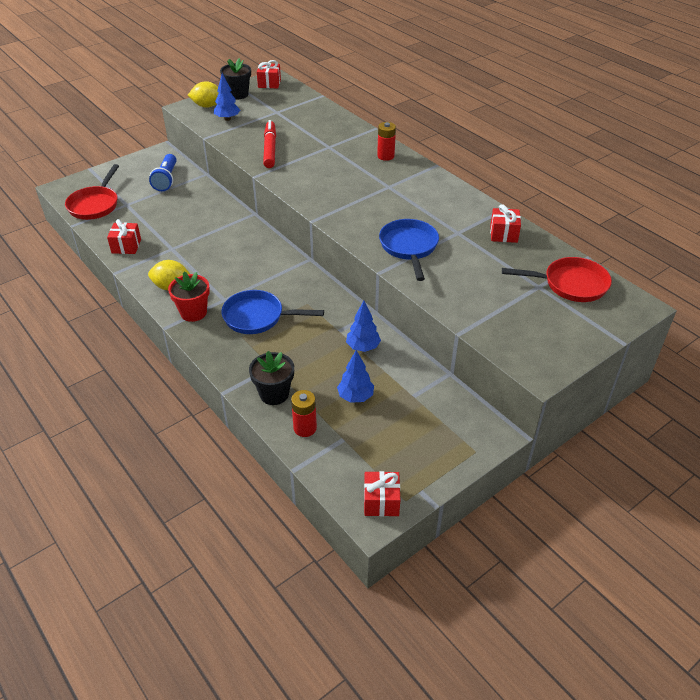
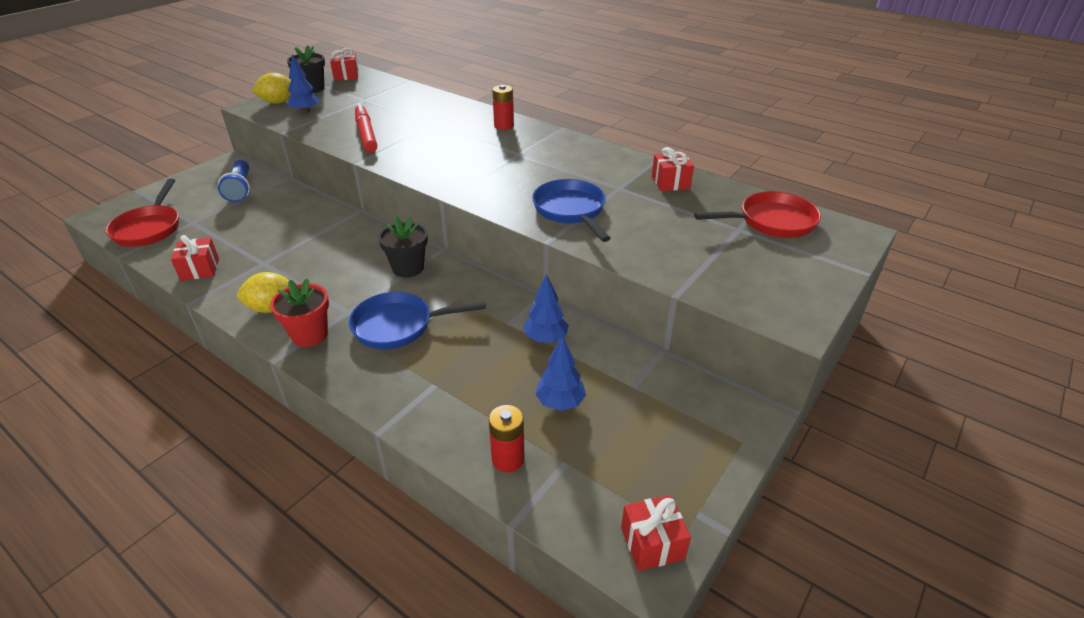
camera: 15 degrees left, 5 degrees down
black flower pot [249,351,294,405] -> black flower pot moved to [378,216,428,278]

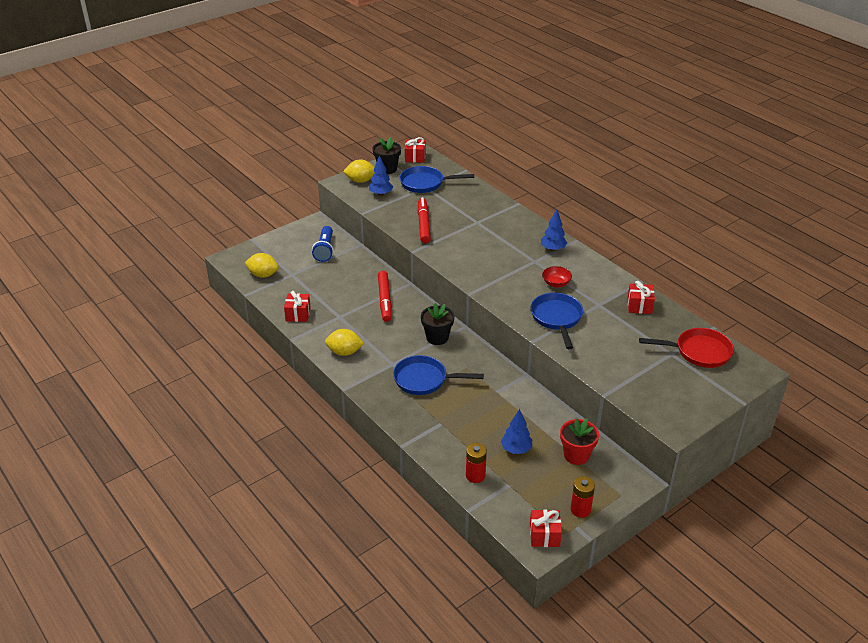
camera: 15 degrees right, 0 degrees up
red pan [106,179,179,247] -> yellow lemon [245,253,279,278]
red flower pot [270,278,329,347] -> red flower pot moved to [560,418,599,465]
red battery [492,85,514,130] -> red battery moved to [571,476,595,518]
blue tree [524,274,569,343] -> blue tree moved to [541,209,567,251]
none -> red marker [378,271,392,322]
none -> blue pan [400,166,474,193]
none -> red bowl [542,266,572,287]

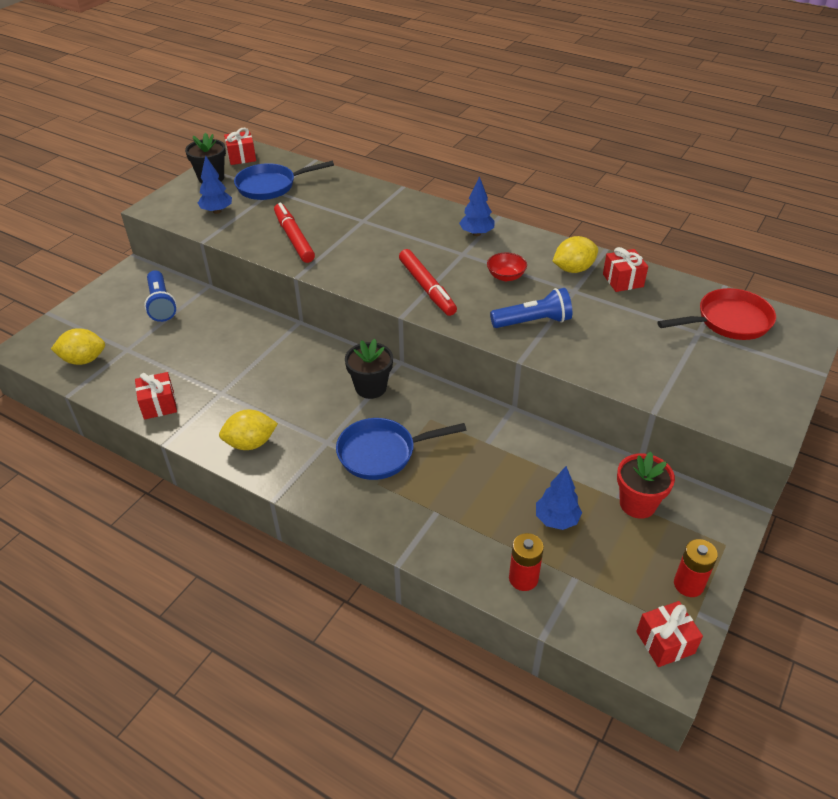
camera: 20 degrees left, 5 degrees up
yellow lemon [343,160,375,183] -> yellow lemon moved to [553,236,598,273]
red marker [378,271,392,322] -> red marker moved to [399,249,457,316]
blue pan [531,293,583,349] -> blue flashlight [490,288,572,328]

